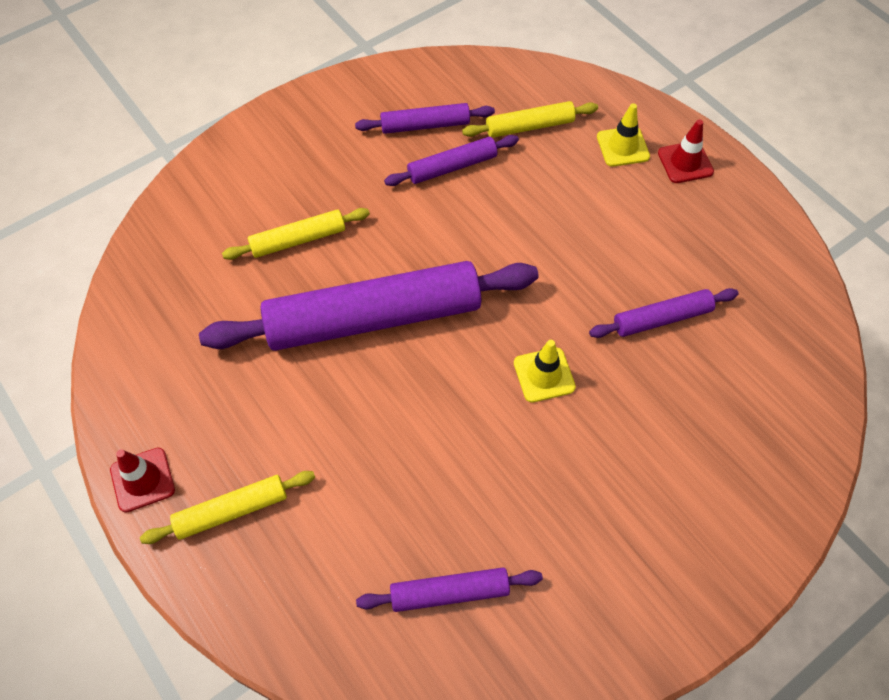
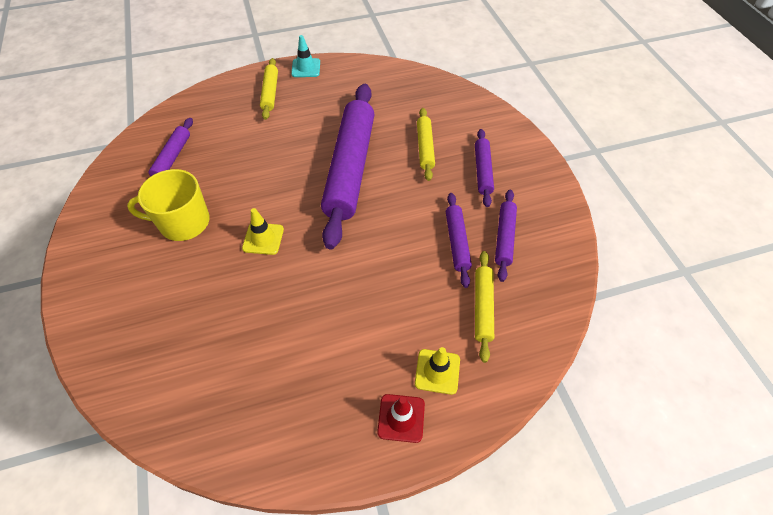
camera: 110 degrees right, 5 degrees down
red traffic cone [110,448,175,513] -> turquoise traffic cone [291,35,320,77]
purple rolling pin [589,288,739,338] -> purple rolling pin moved to [475,129,494,207]
none -> yellow mug [127,169,209,241]

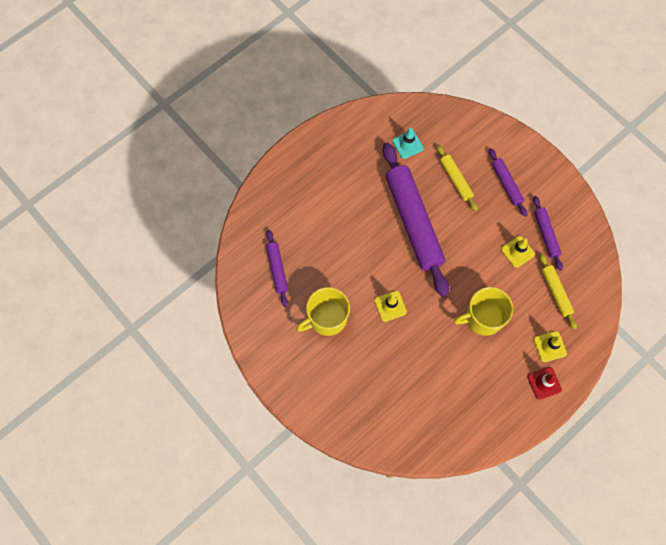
camera: 25 degrees left, 15 degrees up
yellow rolling pin [260,58,278,120] -> none
turquoise traffic cone [291,35,320,77] -> turquoise traffic cone moved to [392,128,424,159]
purple rolling pin [446,193,472,288] -> yellow traffic cone [501,236,535,268]
none -> yellow mug [454,287,513,336]

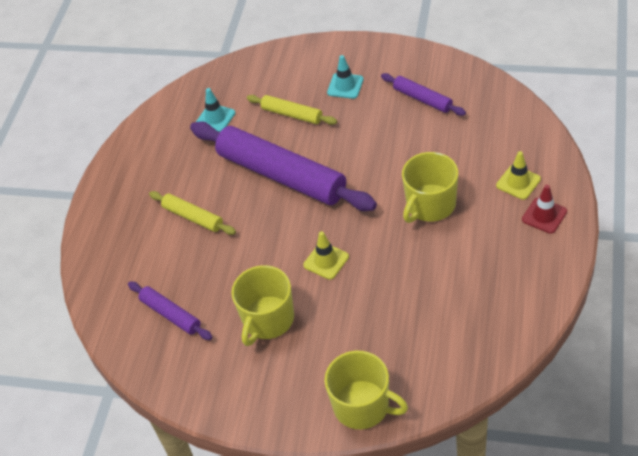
camera: 30 degrees left, 20 degrees down
purple rolling pin [489,148,527,217] -> turquoise traffic cone [327,55,363,99]
yellow traffic cone [501,236,535,268] -> none
yellow rolling pin [539,253,577,330] -> yellow rolling pin moved to [149,191,236,235]
none -> yellow mug [324,351,408,429]

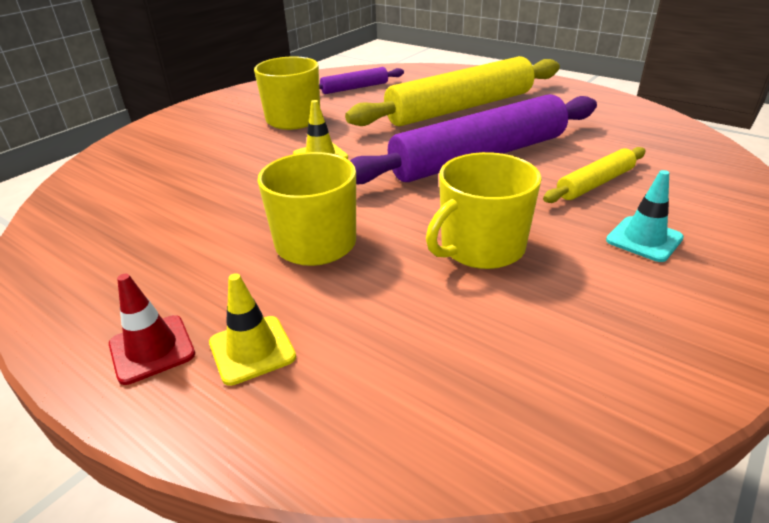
camera: 110 degrees right, 15 degrees down
yellow rolling pin [149,191,236,235] -> yellow rolling pin [345,56,560,126], size x2.11
turquoise traffic cone [196,88,235,132] -> none
yellow mug [324,351,408,429] -> yellow mug moved to [426,152,542,269]
purple rolling pin [381,73,466,116] -> none

